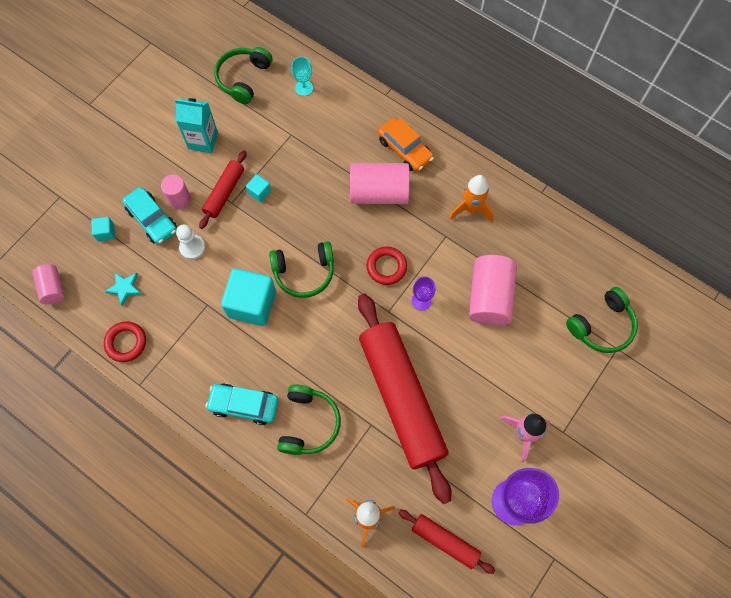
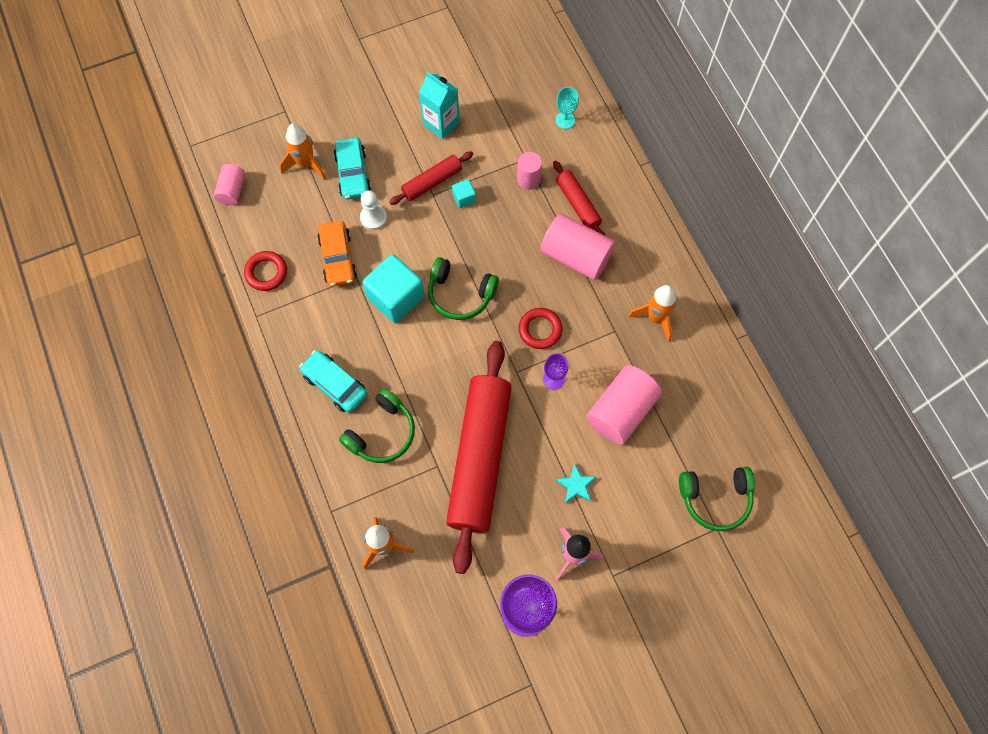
camera: 30 degrees right, 0 degrees up
turquoise cube [91,217,115,241] -> orange rocket [280,124,326,180]
turquoise star [105,273,142,306] -> turquoise star moved to [555,464,597,504]
pink cylinder [161,174,191,209] -> pink cylinder moved to [517,152,542,190]
green headphones [214,47,272,104] -> none
orange car [378,118,434,172] -> orange car moved to [317,221,357,286]
red rolling pin [398,509,495,574] -> red rolling pin moved to [553,160,605,236]

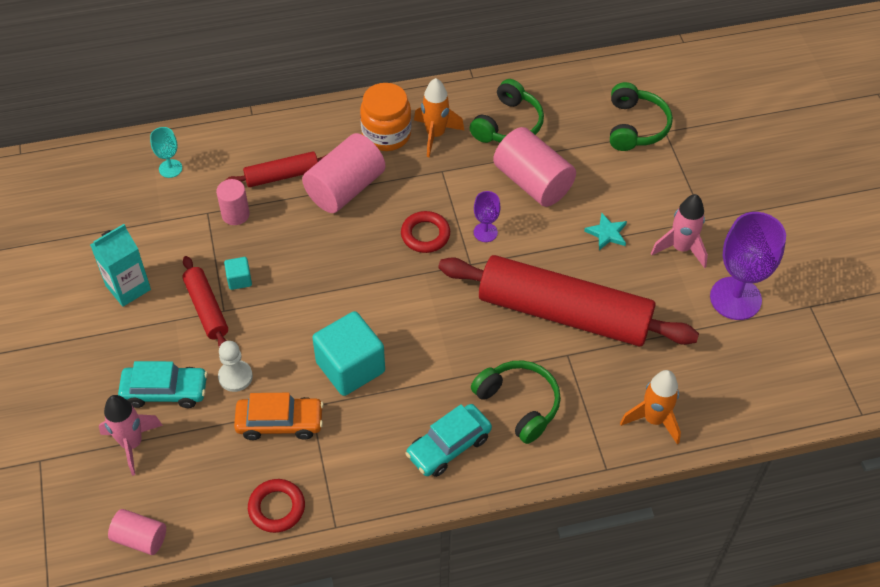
camera: 80 degrees left, 15 degrees down
orange rocket [280,124,326,180] -> pink rocket [99,395,163,476]
green headphones [428,257,499,320] -> green headphones moved to [470,79,544,143]
none -> orange jar [360,83,412,151]

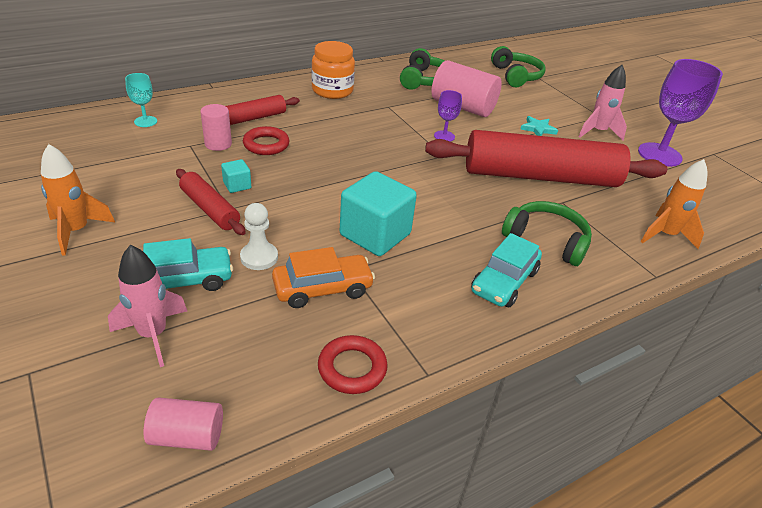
camera: 20 degrees left, 15 degrees down
turquoise carton [90,224,151,307] -> none
pink cylinder [302,133,385,213] -> none
red ring [401,211,450,253] -> red ring moved to [243,126,290,155]
orange rocket [414,78,464,157] -> orange rocket moved to [41,144,115,256]

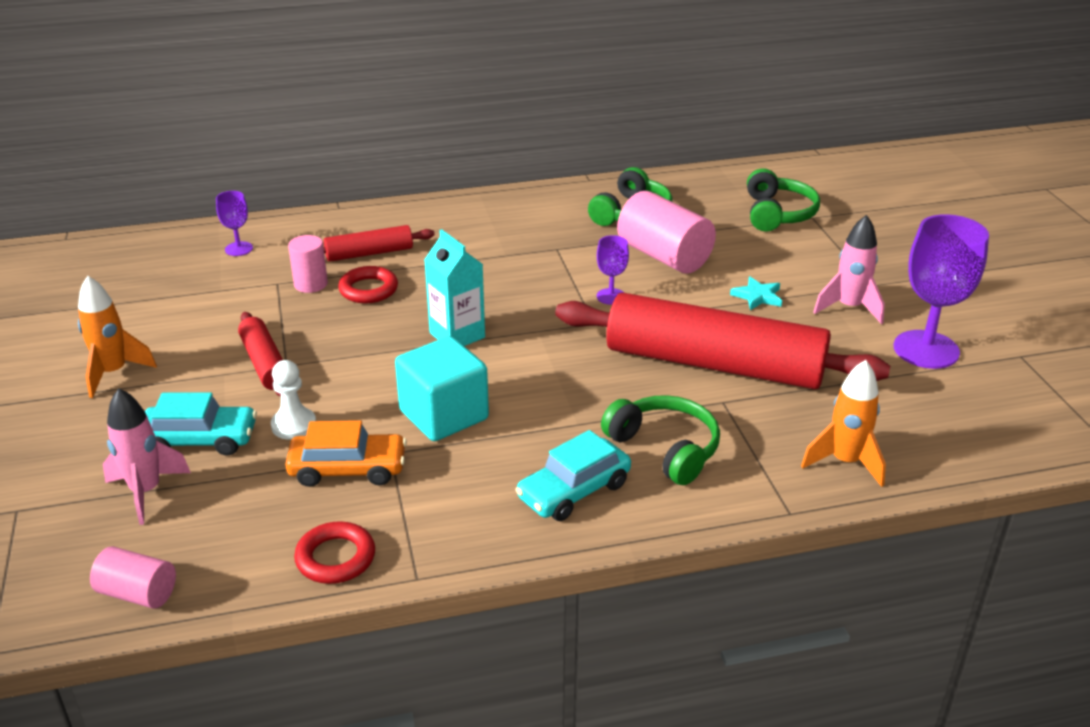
camera: 20 degrees right, 5 degrees down
turquoise goblet [125,73,157,127] -> purple goblet [216,191,253,256]
turquoise cube [221,159,251,193] -> none
orange jar [312,41,355,99] -> none
none -> turquoise carton [424,229,485,346]

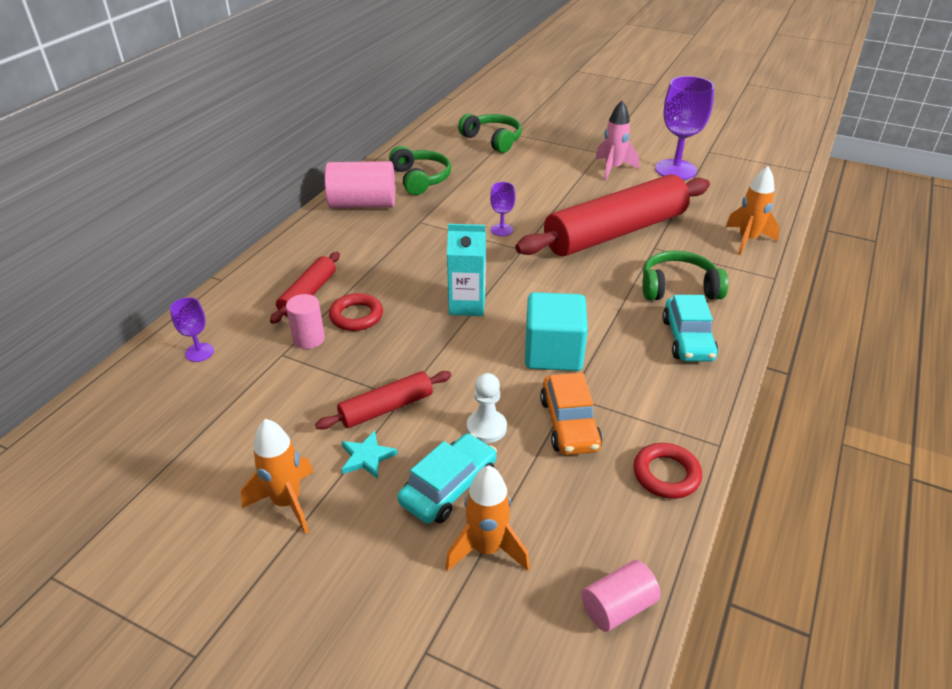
camera: 50 degrees left, 5 degrees up
pink rocket [103,388,191,525] -> orange rocket [445,465,530,571]
red rolling pin [238,312,283,397] -> red rolling pin turned 45 degrees counterclockwise [315,371,452,430]
orange car [285,420,407,487] -> orange car turned 135 degrees clockwise [540,373,602,455]
pink cylinder [617,191,716,274] -> pink cylinder moved to [325,161,395,208]
turquoise star [730,276,782,310] -> turquoise star moved to [341,430,398,479]

